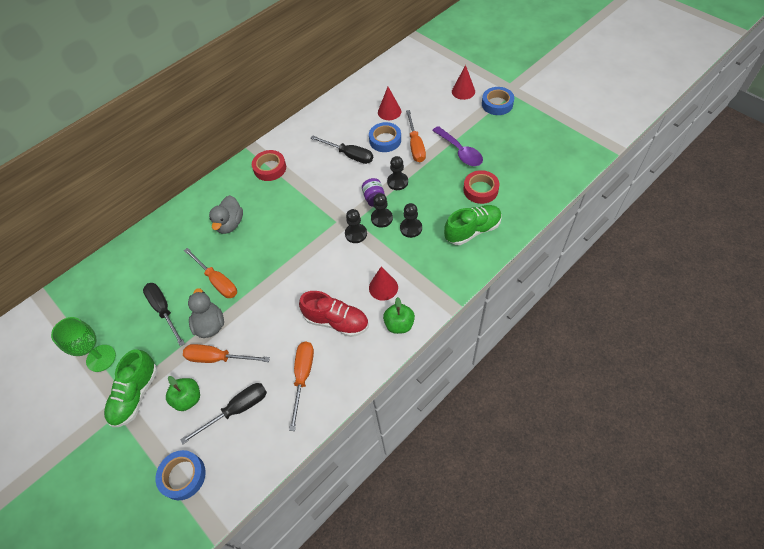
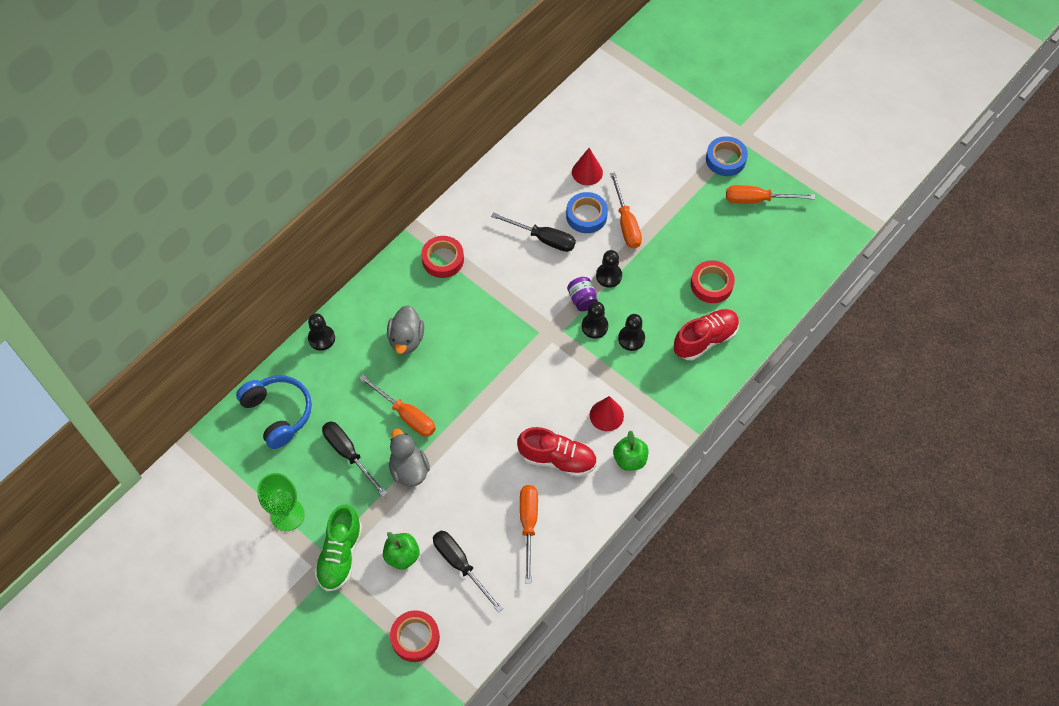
camera: 10 degrees left, 5 degrees up
blue tape [155,450,206,500] -> red tape [390,610,440,662]
black screwdriver [180,383,267,444] -> black screwdriver turned 90 degrees counterclockwise [433,531,503,613]
orange screwdriver [183,344,270,363] -> orange screwdriver moved to [726,185,815,204]
black pawn [345,209,367,243] -> black pawn moved to [308,313,335,351]
purple spoon [432,126,483,166] -> none
green shoe [444,205,502,245] -> red shoe [674,309,739,360]
red cone [452,65,475,100] -> none
none -> blue headphones [236,375,312,449]

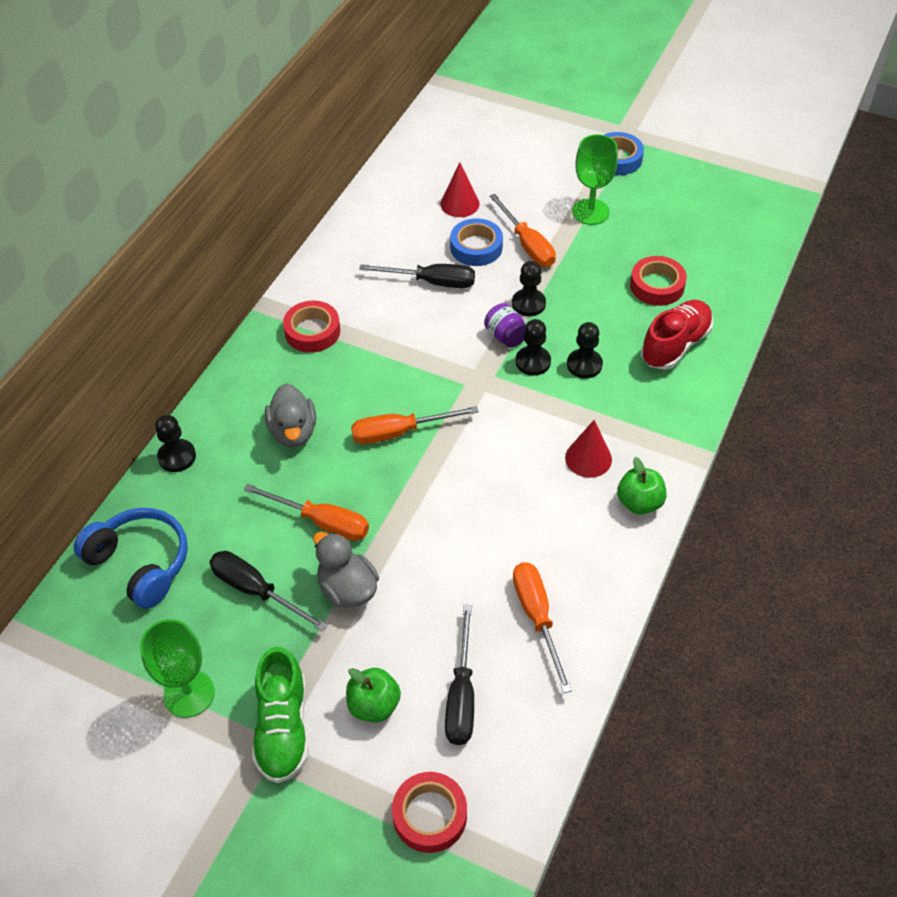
camera: 15 degrees left, 10 degrees down
black screwdriver [433,531,503,613] -> black screwdriver turned 120 degrees counterclockwise [445,605,474,745]
red shoe [517,427,597,477] -> none
orange screwdriver [726,185,815,204] -> orange screwdriver moved to [351,406,479,444]
none -> green goblet [572,134,618,225]

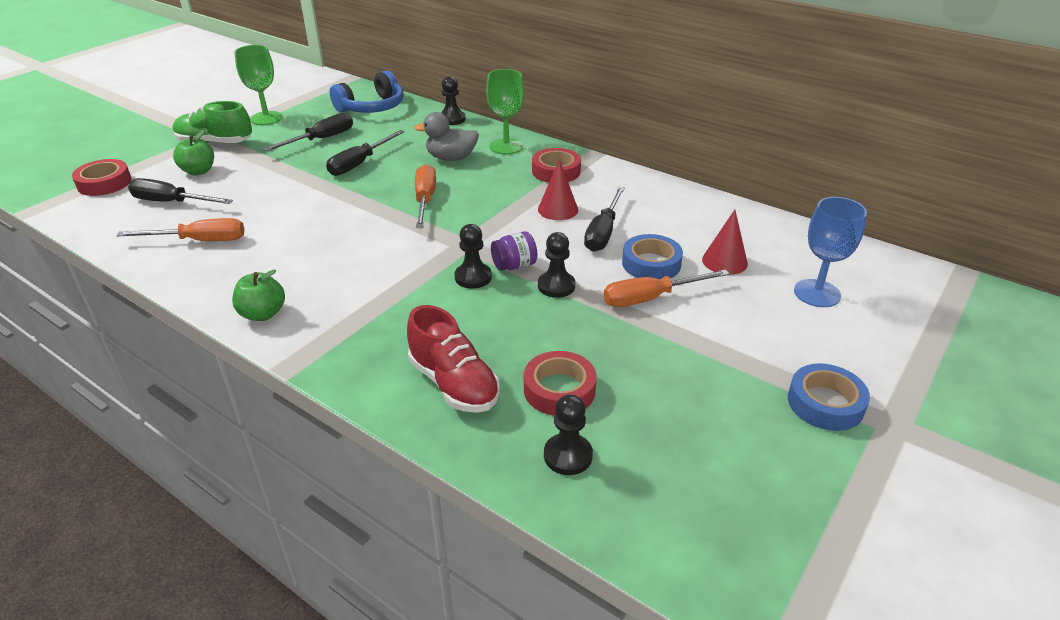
camera: 100 degrees right, 15 degrees down
orange screwdriver [244,484,369,541] -> black screwdriver [326,130,405,176]
grey duck [313,532,379,608] -> none
red cone [565,420,612,478] -> red cone moved to [538,160,578,220]
black pawn [567,322,603,379] -> black pawn moved to [544,394,593,475]
green goblet [572,134,618,225] -> green goblet moved to [486,69,524,154]
none -> blue goblet [794,197,867,307]

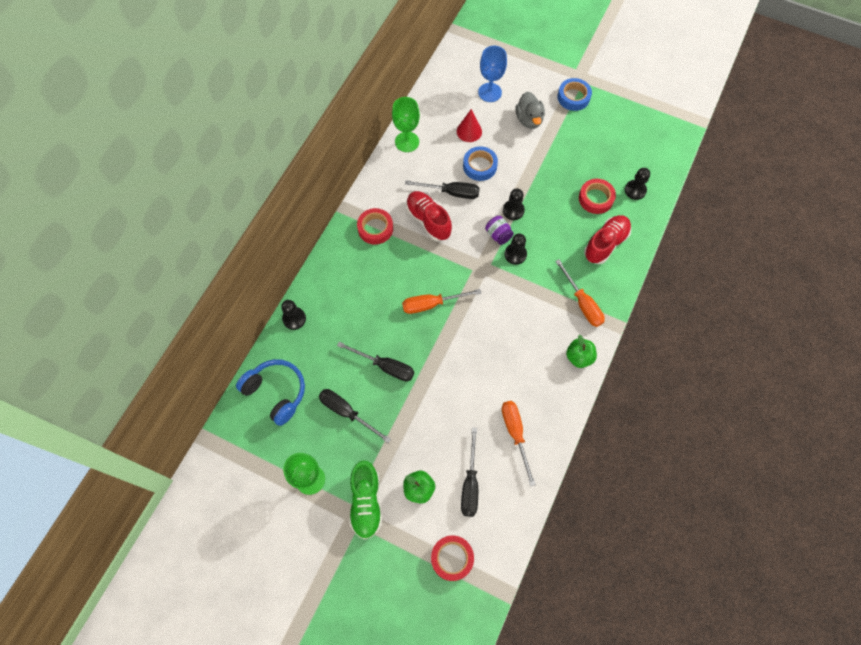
camera: 100 degrees left, 30 degrees up
grey duck [414,112,479,161] -> grey duck moved to [515,92,545,129]
green goblet [486,69,524,154] -> green goblet moved to [392,97,420,152]
red cone [538,160,578,220] -> red shoe [406,191,452,241]
orange screwdriver [604,270,730,307] -> orange screwdriver moved to [555,259,605,327]

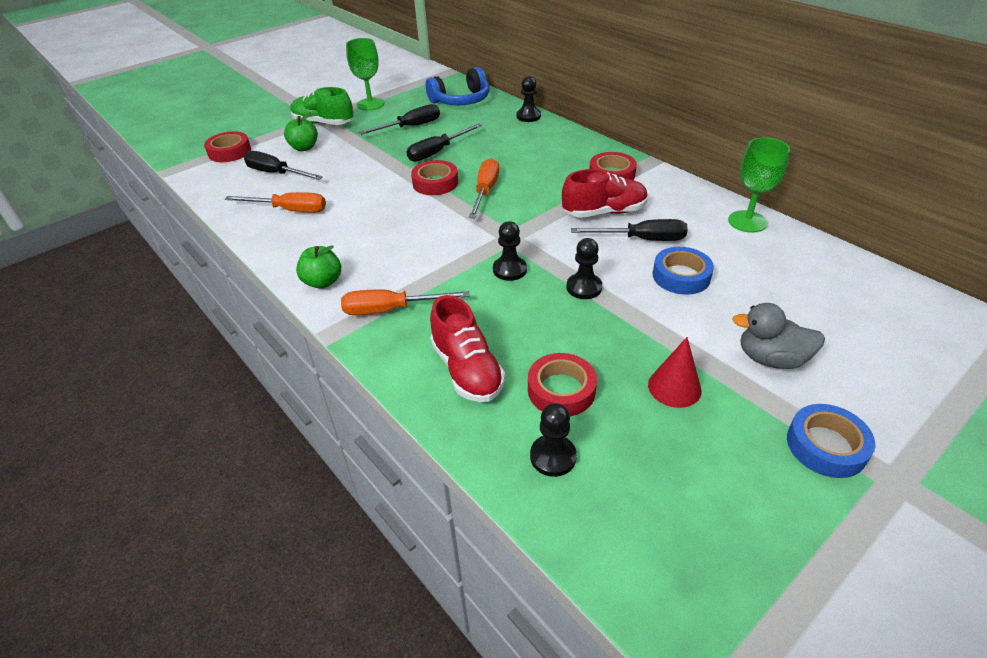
camera: 115 degrees right, 25 degrees down
black screwdriver [405,180,480,199] -> black screwdriver turned 120 degrees counterclockwise [571,219,688,241]
red cone [457,109,482,142] -> red cone moved to [648,337,702,408]
blue goblet [478,46,507,102] -> none
purple jar [485,216,514,245] -> none
none -> red tape [411,160,458,195]

